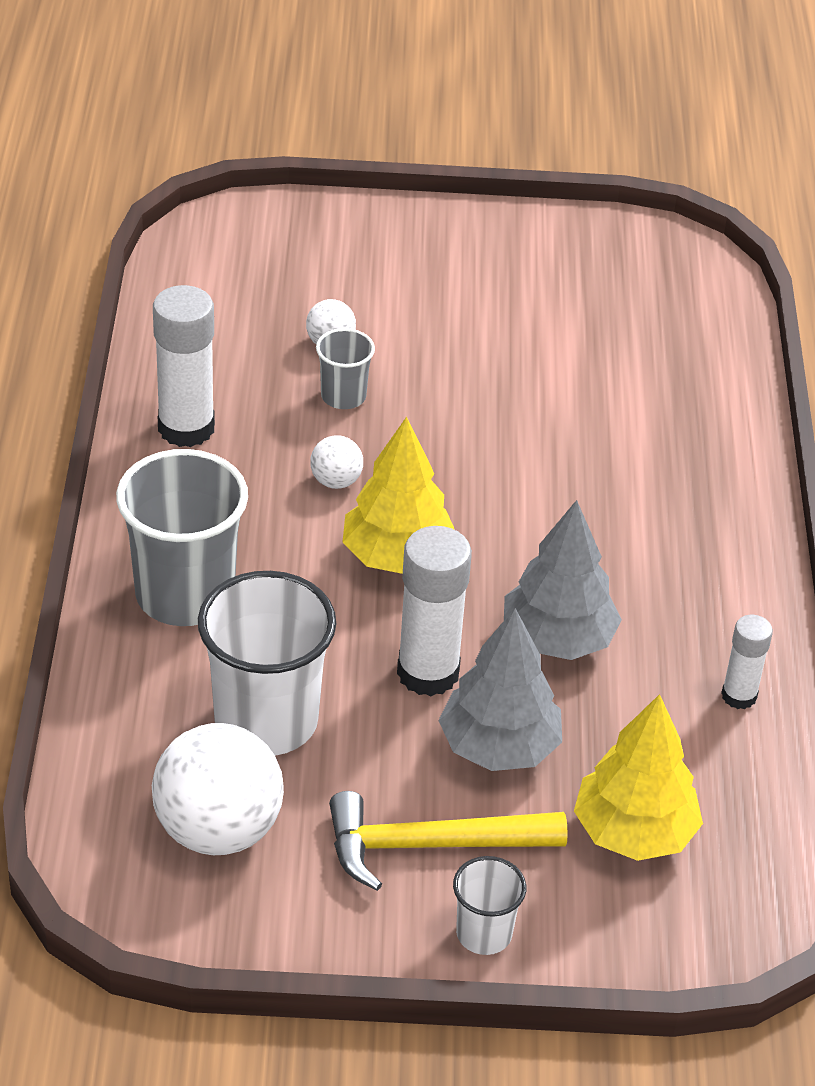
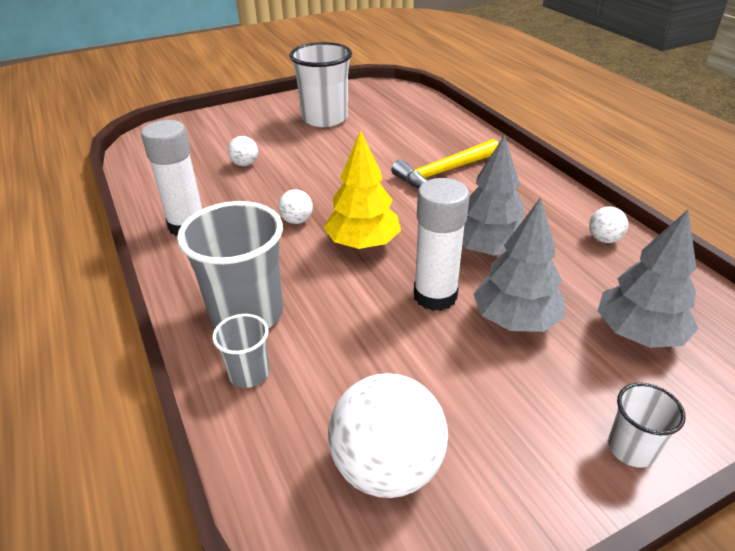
camera: 25 degrees left, 5 degrees down
white cup [198,571,336,756] -> white cup moved to [289,42,352,127]
grey cup [316,328,375,409] -> grey cup moved to [213,314,269,388]
yellow hammer [329,791,568,891] -> yellow hammer moved to [391,139,499,189]
yellow tree [574,694,703,861] -> grey tree [598,210,698,348]
white glue stick [721,615,773,709] -> white ball [589,207,628,243]

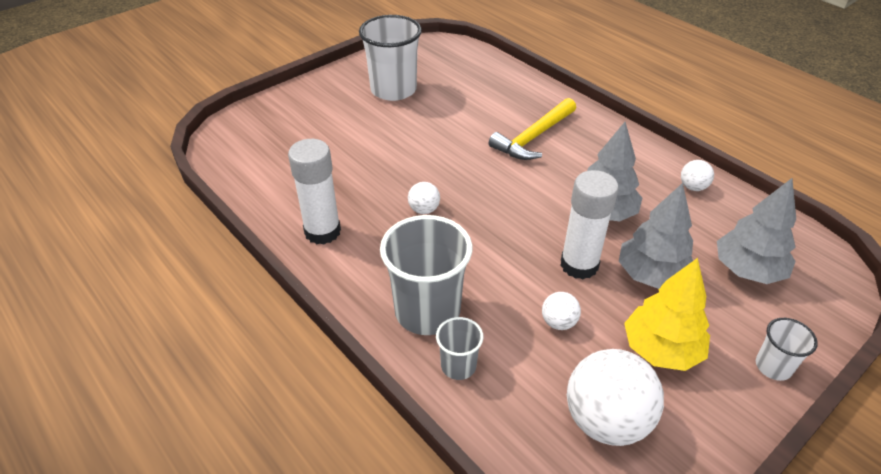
camera: 15 degrees left, 5 degrees up
white ball [228,136,258,166] -> white ball moved to [542,292,581,330]
yellow tree [324,130,401,249] -> yellow tree moved to [624,258,710,371]

